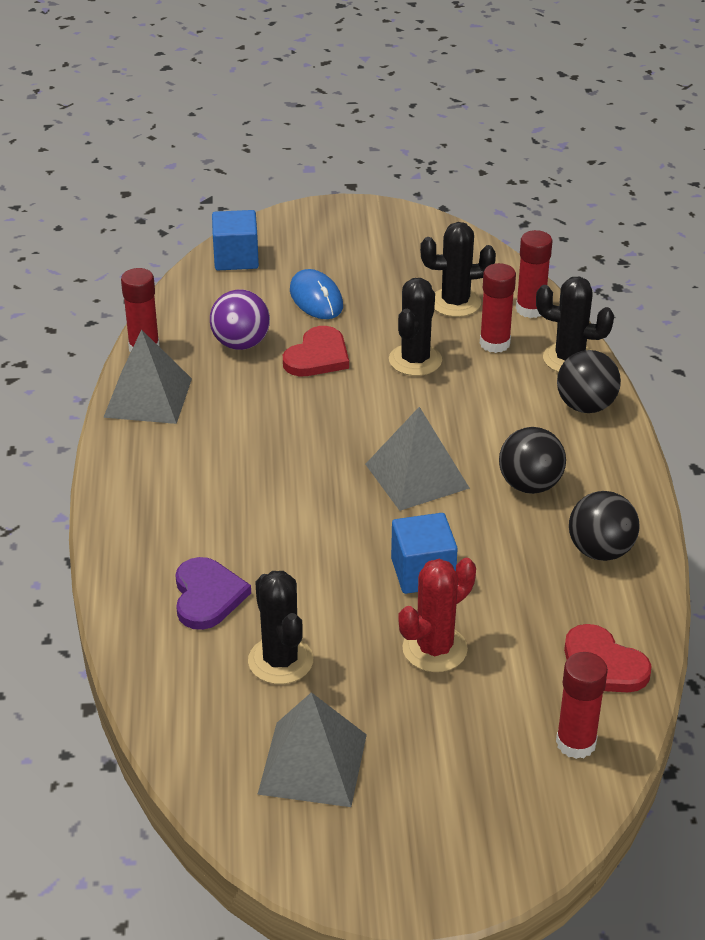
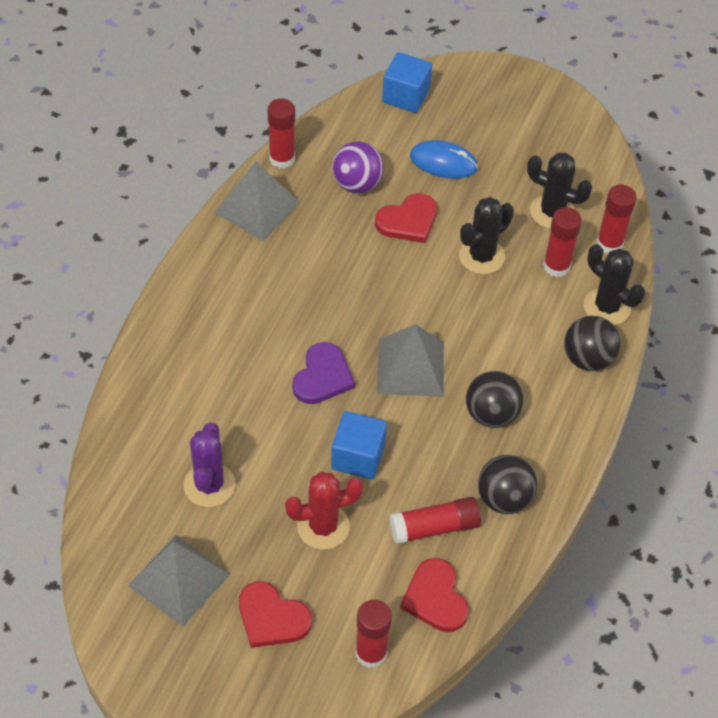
camera: 25 degrees right, 15 degrees up
purple heart [175,557,251,630] -> purple heart moved to [292,342,355,404]
black cactus [248,571,313,684] -> purple cactus [184,422,235,507]
blue mouse [290,269,343,319] -> blue mouse turned 75 degrees counterclockwise [410,140,478,179]
none -> red heart [239,581,312,648]
none -> red glue stick [389,497,481,544]

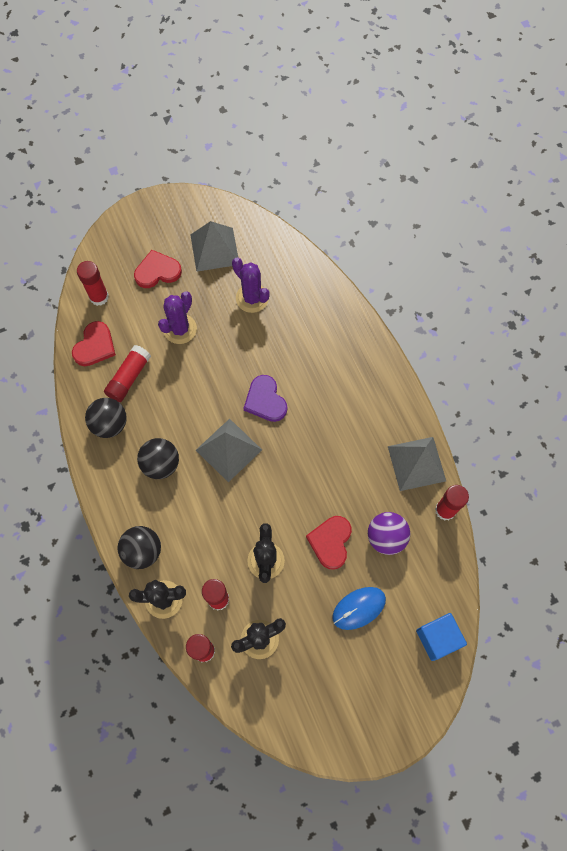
camera: 135 degrees right, 15 degrees up
red cactus [285,472,363,550] -> purple cactus [158,291,197,344]
blue cube [331,411,387,480] -> none
red heart [400,558,469,632] -> red heart turned 90 degrees clockwise [72,321,116,366]

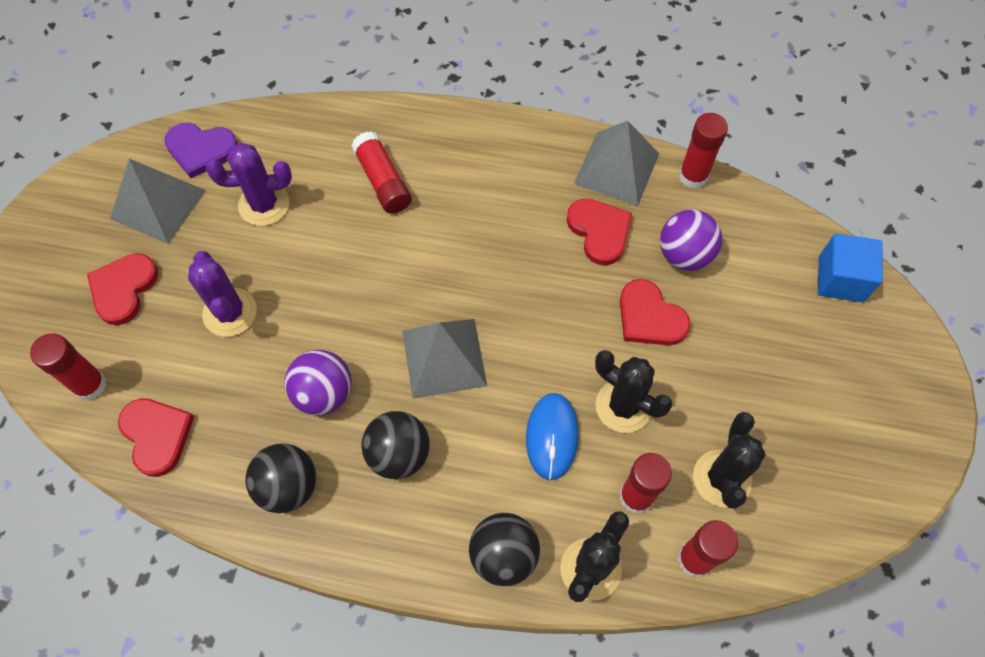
camera: 55 degrees left, 5 degrees down
red glue stick [104,345,151,402] -> red glue stick moved to [351,131,412,214]
purple heart [243,375,287,422] -> purple heart moved to [164,123,238,178]
blue mouse [332,587,386,630] -> blue mouse moved to [526,393,579,480]
none -> purple ball [285,350,352,416]
none -> red heart [567,198,632,265]

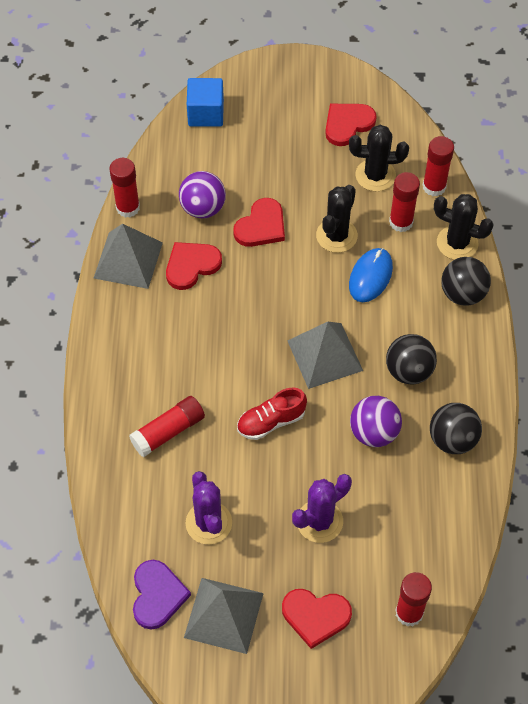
camera: 100 degrees left, 5 degrees down
red heart [118,398,194,477] -> red heart moved to [325,104,377,146]
blue mouse [526,393,579,480] -> blue mouse turned 60 degrees counterclockwise [349,248,393,302]
none -> red shoe [237,388,307,440]

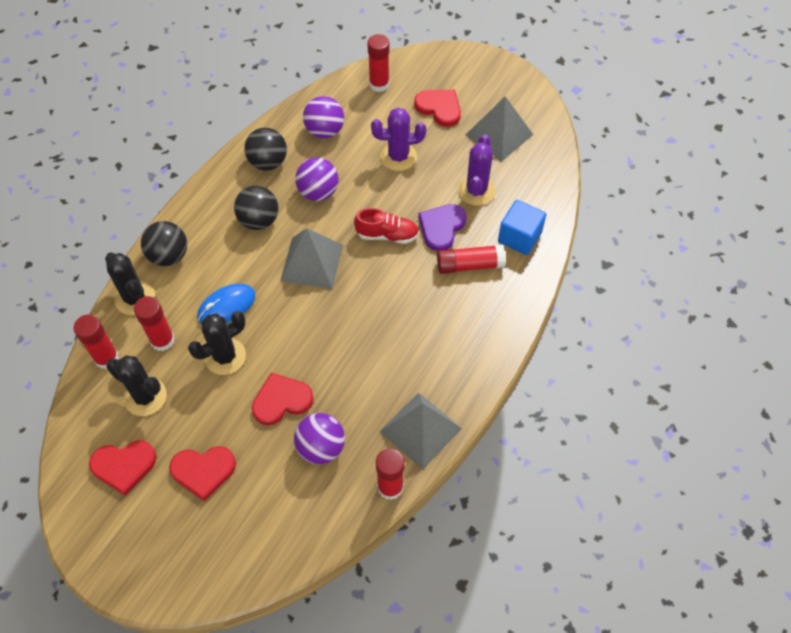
camera: 150 degrees left, 0 degrees up
purple heart [133,560,191,630] -> purple heart moved to [418,204,467,251]
red heart [166,242,222,290] -> red heart moved to [169,446,236,501]
blue cube [187,78,224,127] -> blue cube moved to [498,200,547,255]
none -> purple ball [303,96,344,139]

